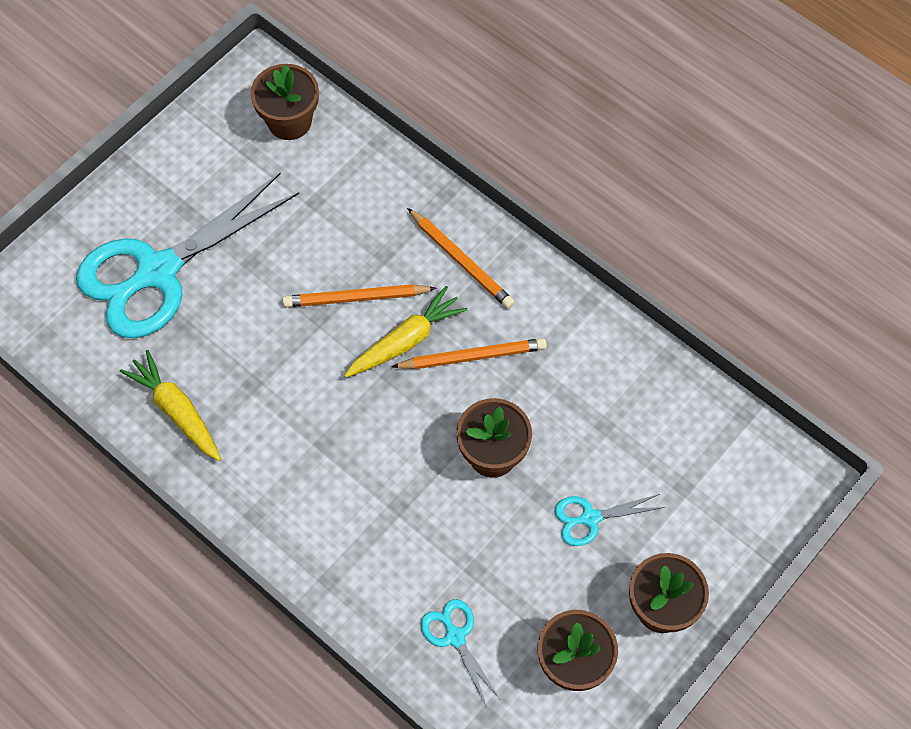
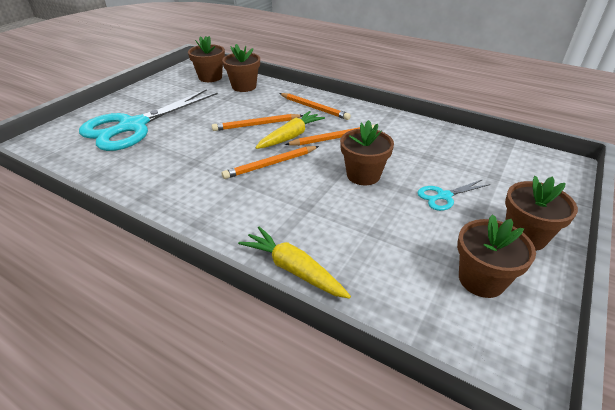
camera: 10 degrees left, 25 degrees down
yellow carrot [120,350,221,461] -> yellow carrot moved to [238,226,351,299]
turquoise scissors [421,599,501,707] -> none
none -> brown flower pot [222,44,260,92]
none -> orange pencil [222,146,319,179]

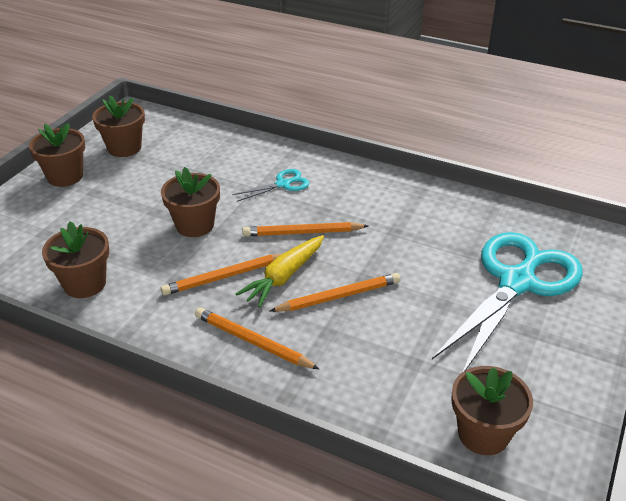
camera: 175 degrees right, 0 degrees up
brown flower pot [222,44,260,92] -> brown flower pot moved to [42,221,109,298]
orange pencil [222,146,319,179] -> orange pencil turned 150 degrees counterclockwise [242,222,368,236]
yellow carrot [238,226,351,299] -> none
turquoise scissors [417,179,490,211] -> turquoise scissors moved to [232,169,310,202]

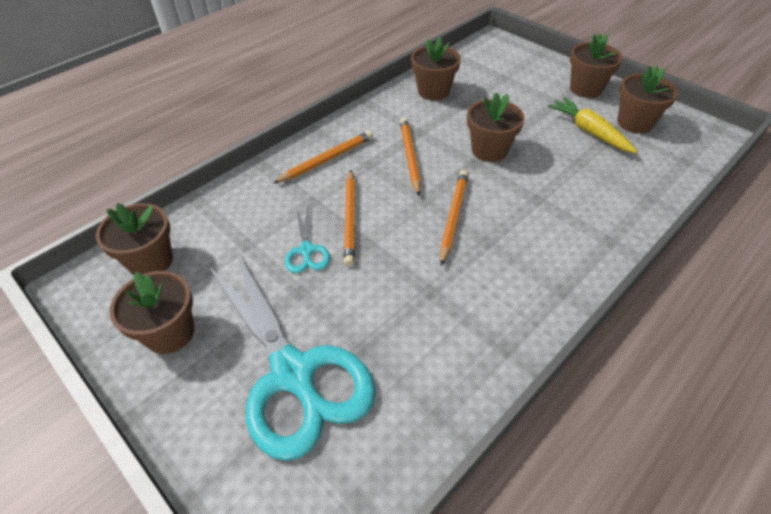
camera: 110 degrees right, 10 degrees up
turquoise scissors [232,169,310,202] -> turquoise scissors moved to [285,207,330,273]
yellow carrot [236,235,324,307] -> yellow carrot moved to [548,97,638,154]
none -> brown flower pot [109,271,194,354]

